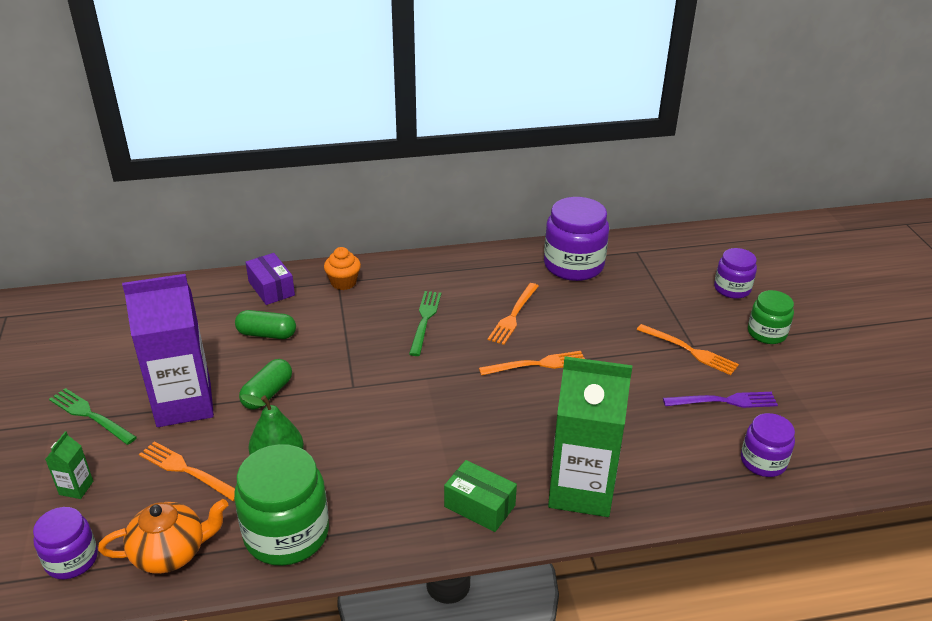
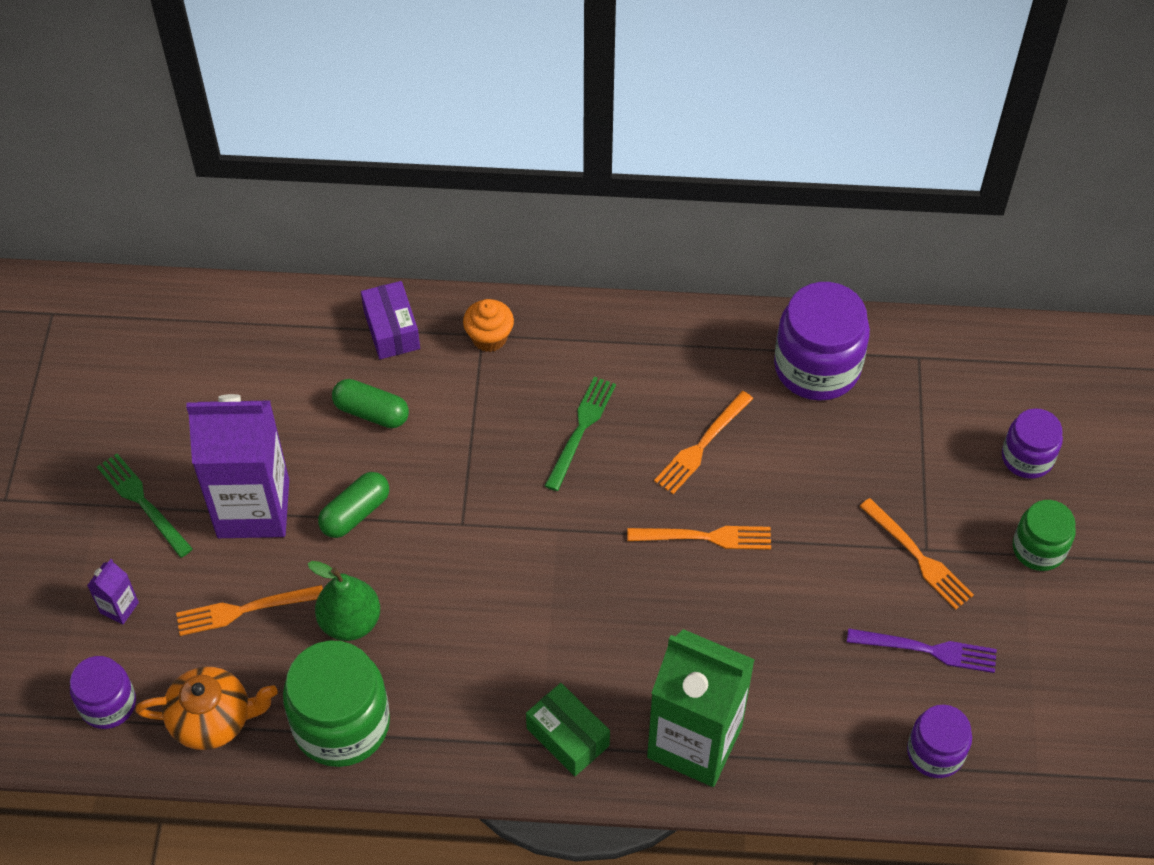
camera: 15 degrees right, 20 degrees up
green carton [45,431,93,499] -> purple carton [87,559,139,624]
orange fork [139,441,235,501] -> orange fork turned 60 degrees counterclockwise [176,585,323,636]

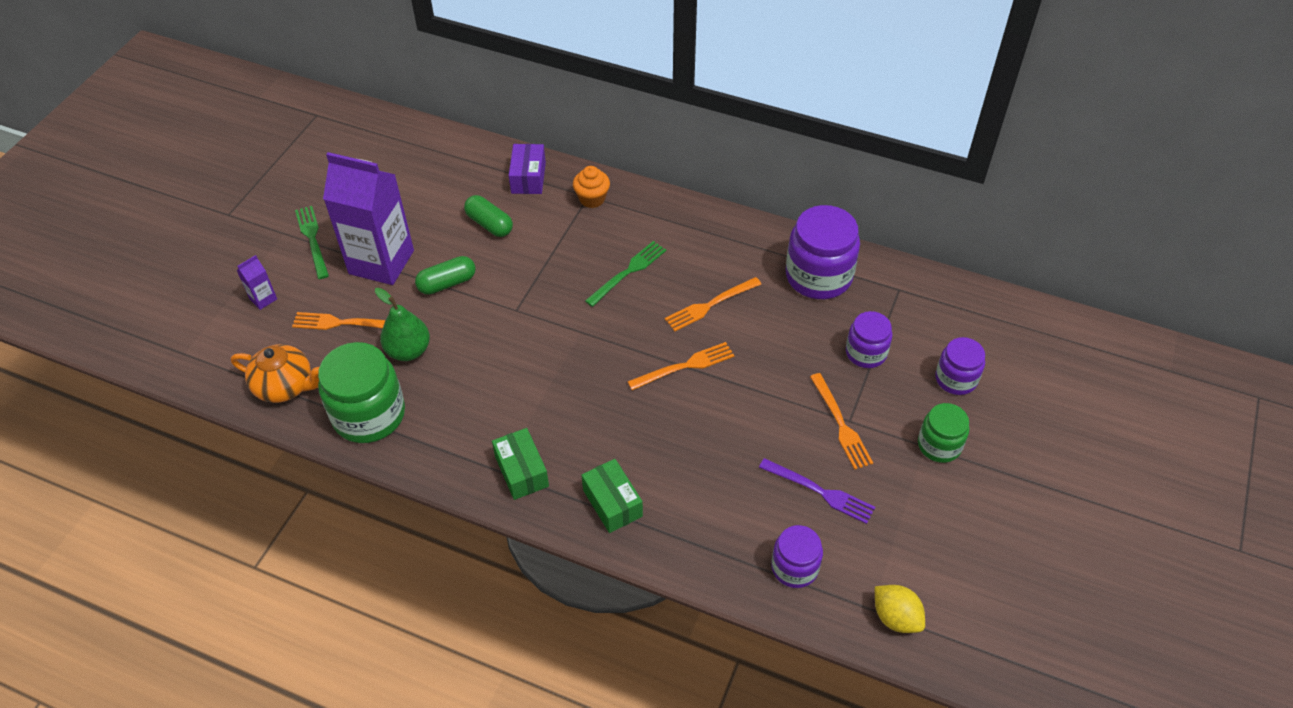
camera: 20 degrees right, 5 degrees down
purple jar [70,656,136,729] -> purple jar moved to [846,311,892,368]
orange fork [627,526,771,550] -> orange fork turned 45 degrees counterclockwise [627,342,735,390]
green carton [647,629,755,787] -> green box [582,459,643,533]
none -> yellow lemon [875,585,925,633]

